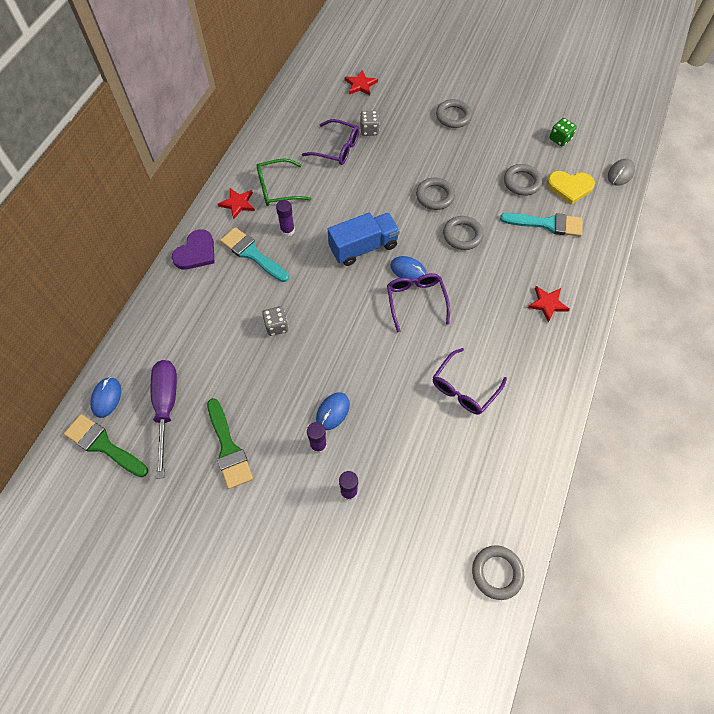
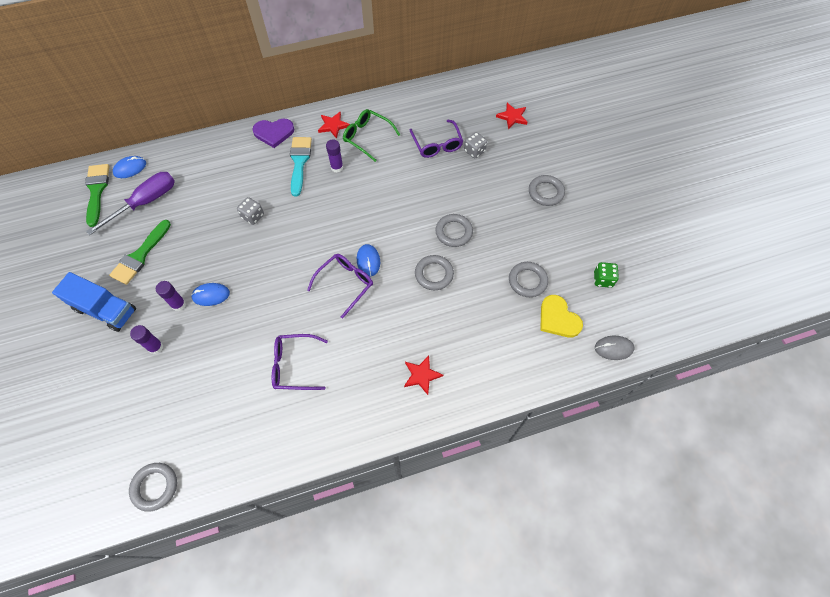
camera: 50 degrees right, 0 degrees up
blue truck [328,212,400,266] -> blue truck moved to [52,272,136,332]
turquoise brush [500,213,583,237] -> none

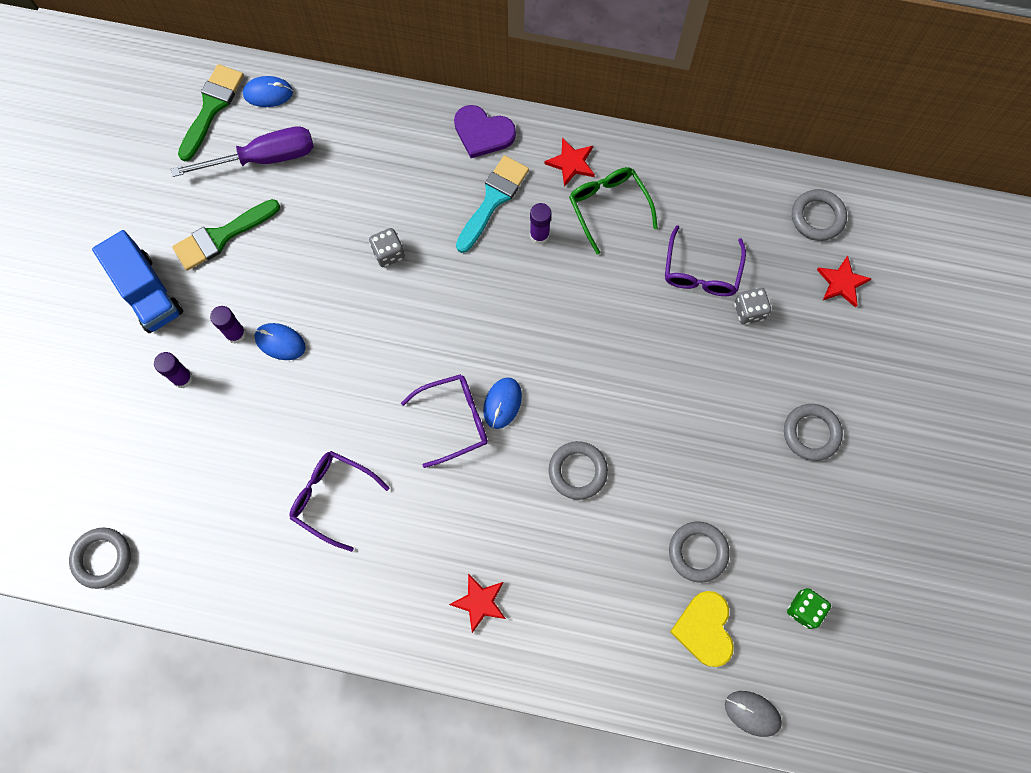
camera: 30 degrees right, 10 degrees up
grey ring [435,214,473,247] -> grey ring moved to [792,189,847,241]

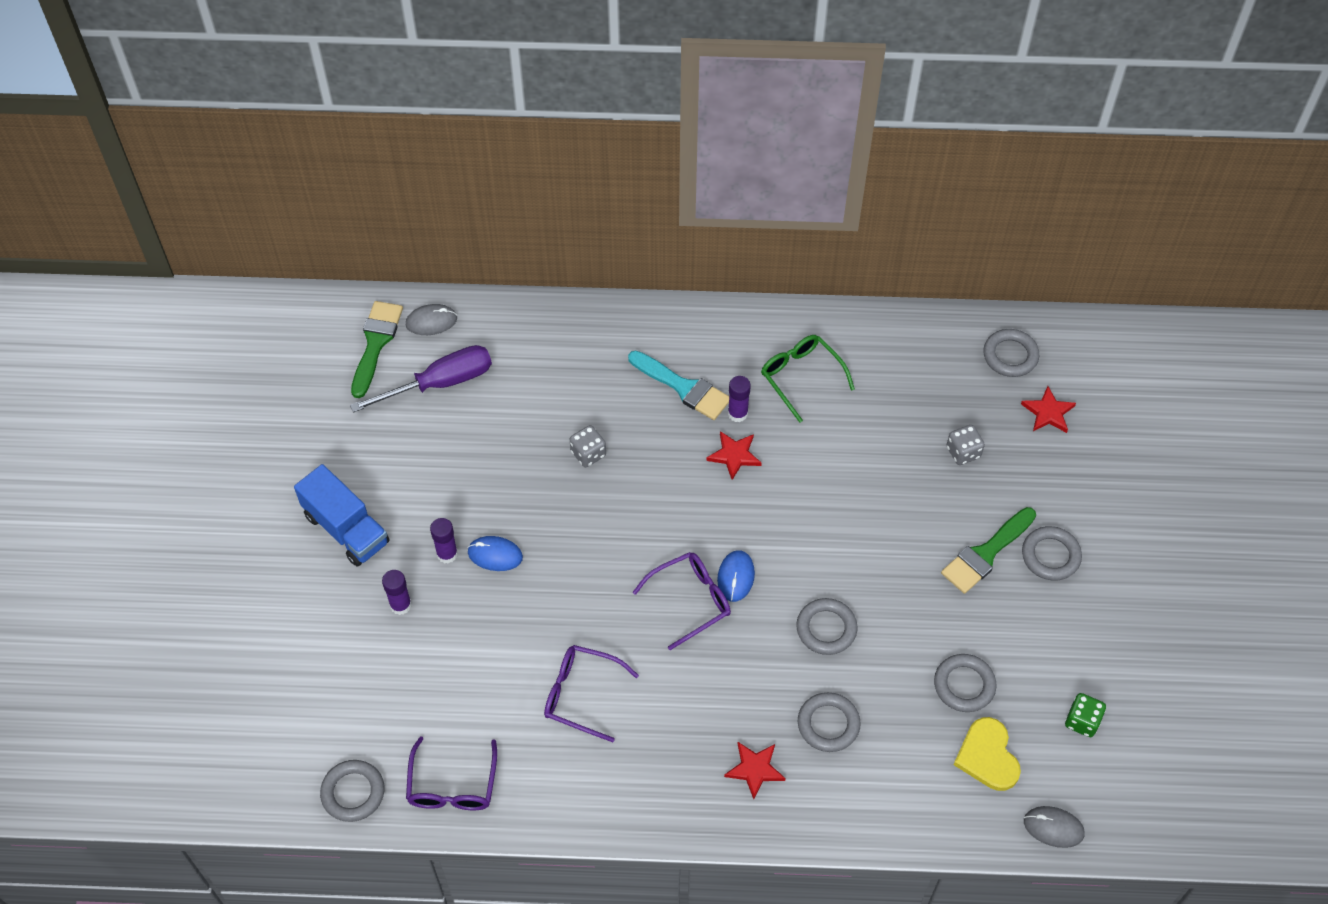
camera: 10 degrees left, 15 degrees down
green brush [172,199,280,271] -> green brush moved to [941,507,1036,594]
blue mouse [243,76,293,107] -> grey mouse [406,304,457,335]
purple heart [454,105,516,158] -> none
turquoise brush [456,155,529,253] -> turquoise brush turned 105 degrees clockwise [628,350,729,420]
red star [544,137,595,187] -> red star moved to [706,431,762,480]
purple glasses [665,225,746,296] -> purple glasses moved to [406,736,497,810]
none -> grey ring [798,692,861,752]

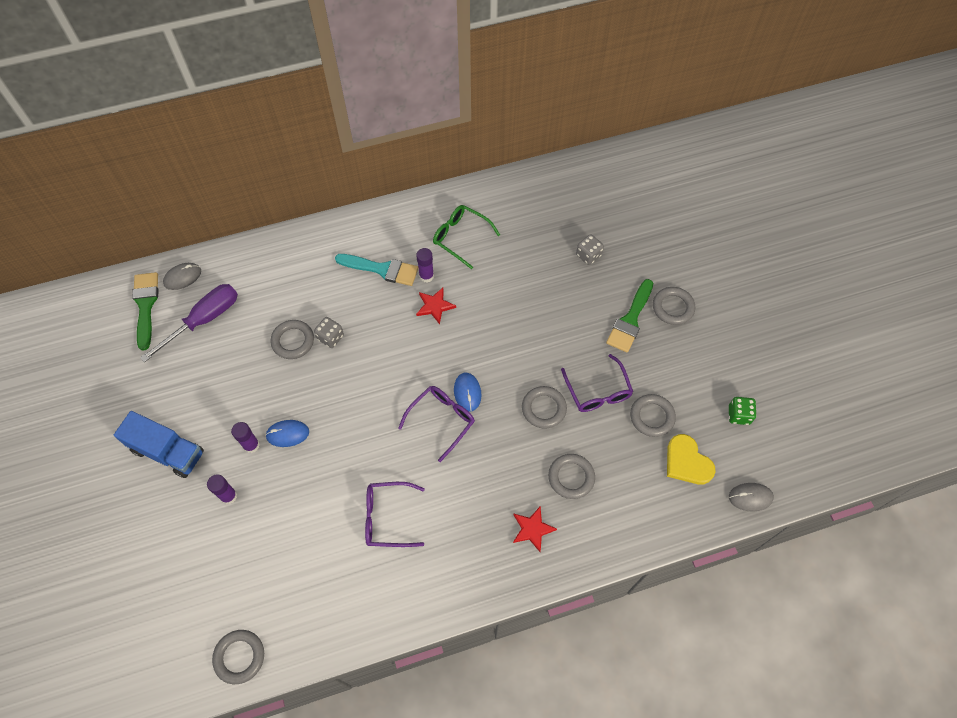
camera: 20 degrees left, 5 degrees up
purple glasses [406,736,497,810] -> purple glasses moved to [561,354,633,412]
grey ring [983,329,1039,377] -> grey ring moved to [271,320,314,359]
red star [1021,386,1076,433] -> none

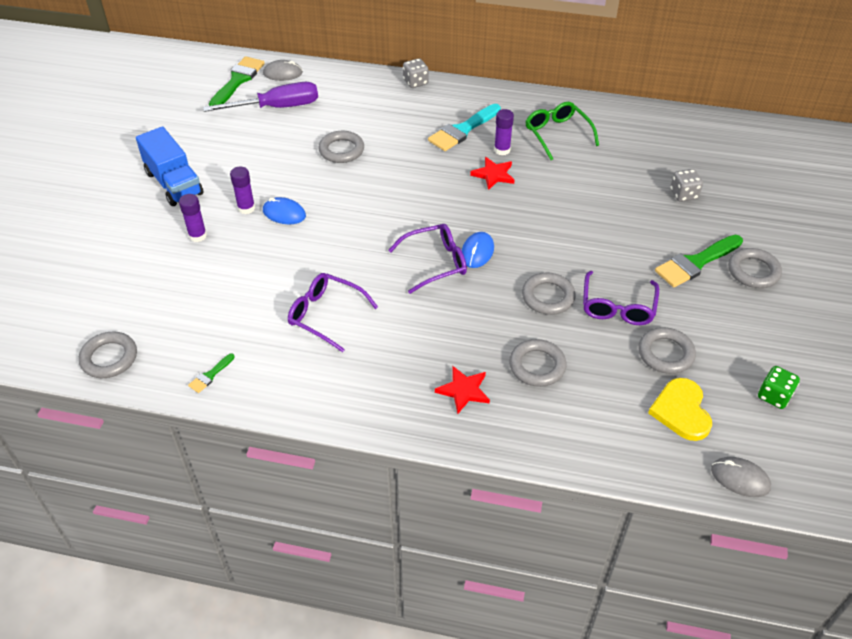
camera: 30 degrees right, 15 degrees down
grey dice [314,317,344,348] -> grey dice moved to [403,58,429,88]
turquoise brush [335,254,419,286] -> turquoise brush turned 90 degrees clockwise [428,104,501,151]
none -> green brush [188,353,235,393]

